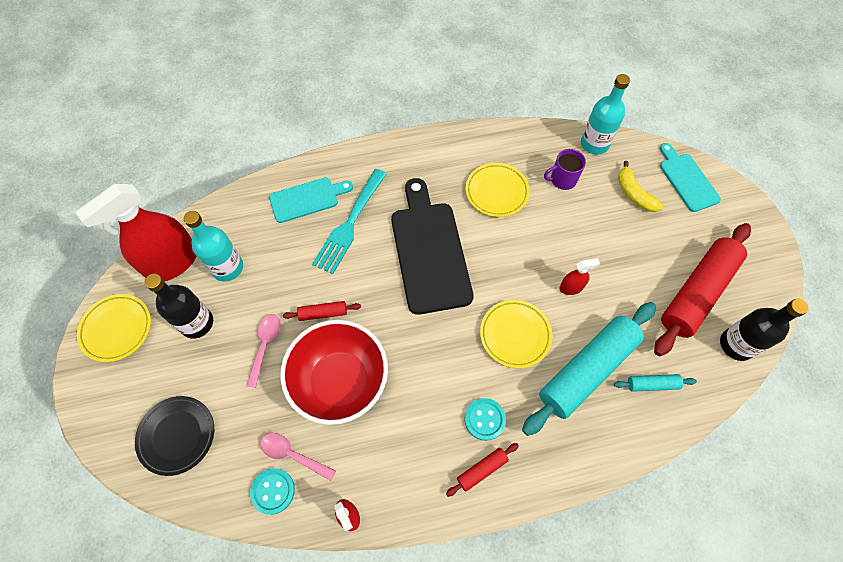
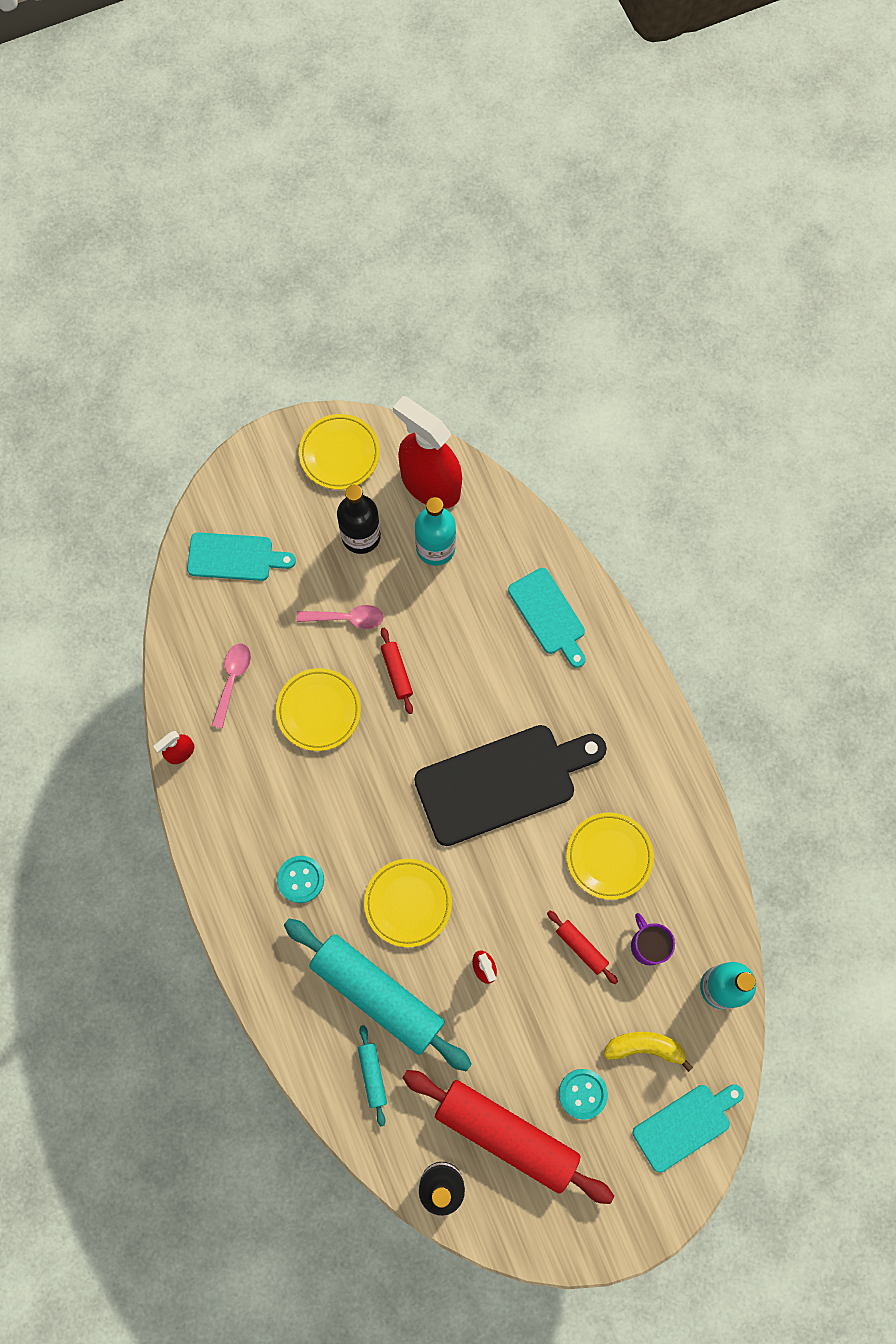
camera: 80 degrees right, 10 degrees up
black plate [135,396,214,476] -> turquoise cutting board [187,532,296,581]
turquoise button [250,468,295,515] -> turquoise button moved to [559,1069,608,1120]
red bowl [280,320,388,425] -> yellow plate [276,668,361,751]
turquoise fork [312,169,387,274] -> none
red rolling pin [446,443,519,497] -> red rolling pin moved to [547,910,618,985]
yellow banana [618,161,663,212] -> yellow banana turned 45 degrees clockwise [604,1032,693,1072]

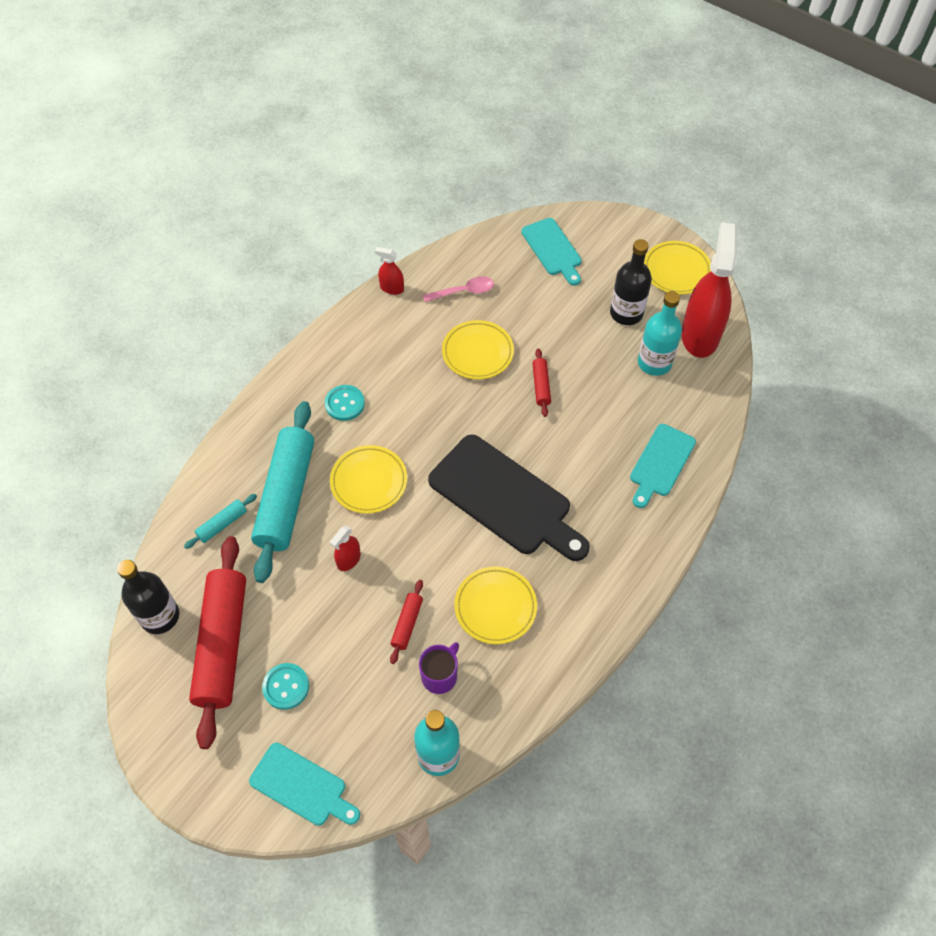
camera: 60 degrees right, 15 degrees down
pink spoon [297,605,384,629] -> none
red rolling pin [381,628,413,714] -> red rolling pin turned 45 degrees counterclockwise [532,348,551,417]
yellow banana [604,1032,693,1072] -> none

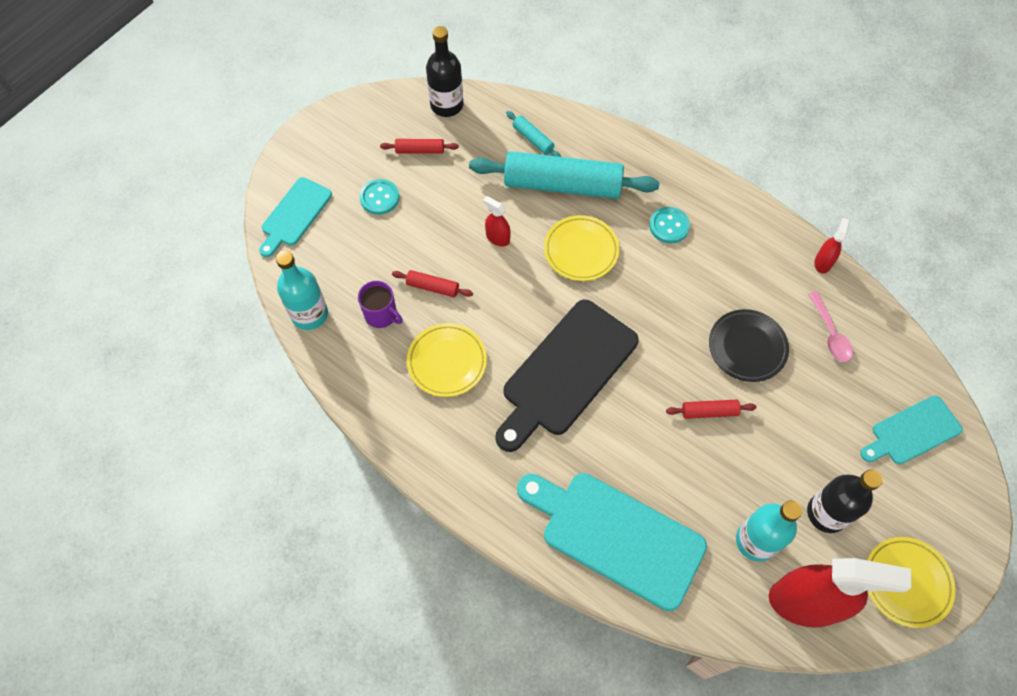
camera: 90 degrees right, 5 degrees up
red rolling pin [189,536,246,749] -> red rolling pin [380,139,459,154], size x0.42
yellow plate [442,320,514,379] -> black plate [709,309,789,382]
turquoise cutting board [630,424,696,508] -> turquoise cutting board [517,473,707,611], size x1.74

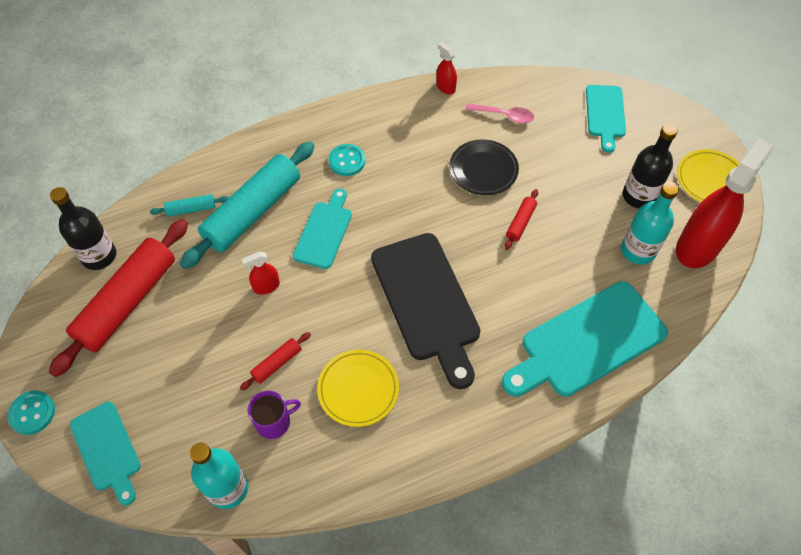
camera: 60 degrees left, 5 degrees down
turquoise button [359,179,399,215] -> turquoise button moved to [7,391,55,435]
red rolling pin [380,139,459,154] -> red rolling pin [49,219,188,377], size x2.36
yellow plate [544,215,619,281] -> turquoise cutting board [293,188,352,269]

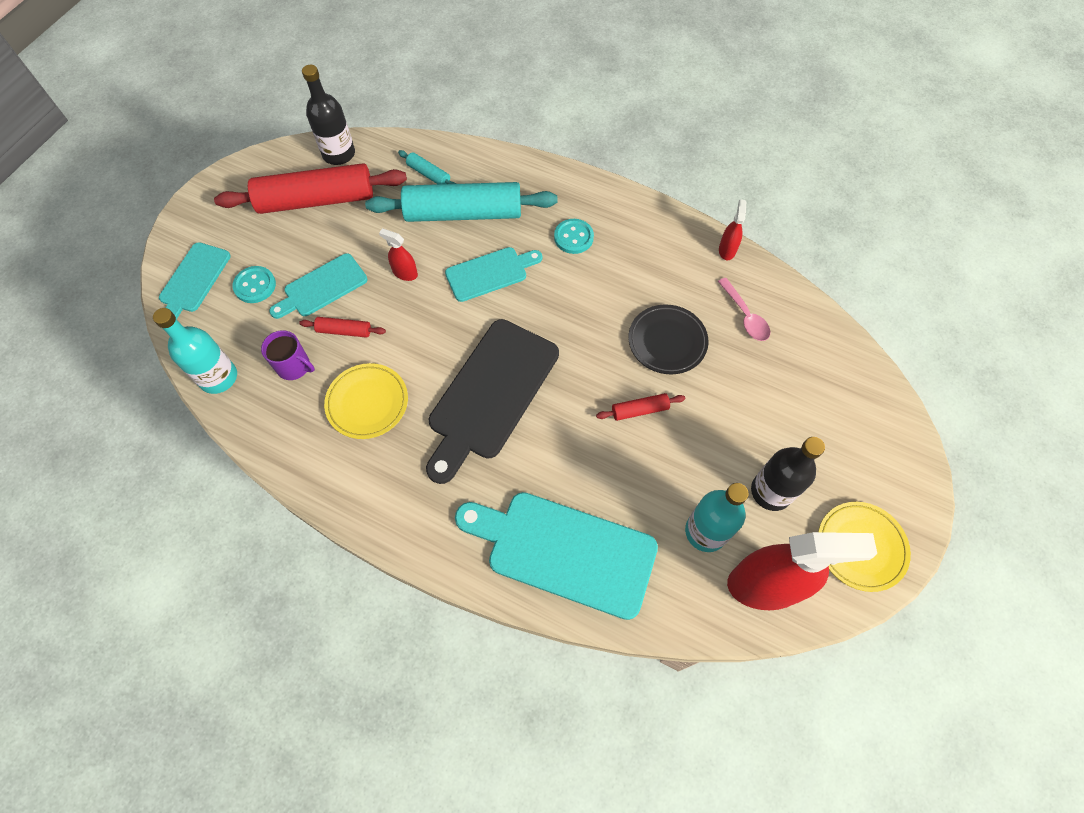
camera: 50 degrees right, 5 degrees up
turquoise button [7,391,55,435] -> turquoise button moved to [232,266,276,303]
turquoise cutting board [586,85,626,153] -> turquoise cutting board moved to [269,253,367,319]

